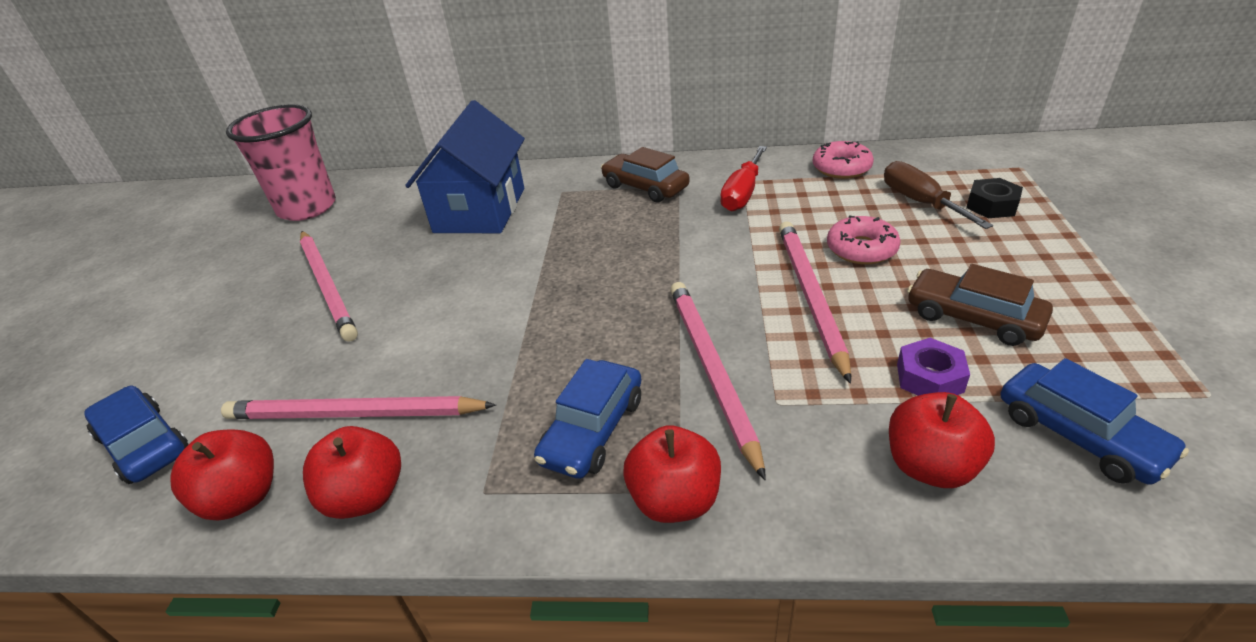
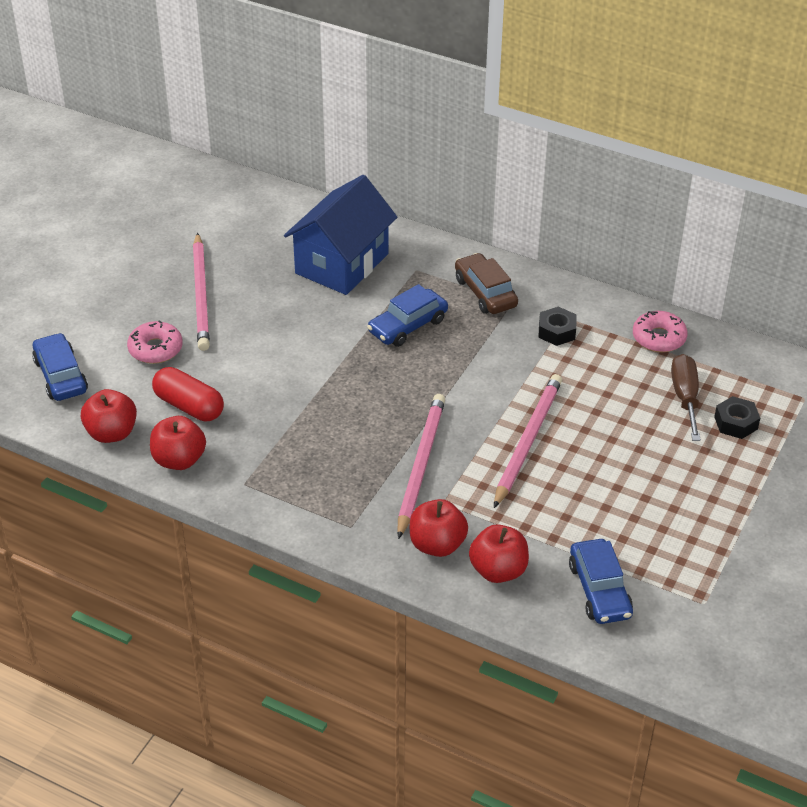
camera: 20 degrees right, 5 degrees up
pink pencil [221,396,496,419] -> red capsule [152,367,224,421]
pink cup [226,105,336,221] -> none
blue car [534,359,641,479] -> blue car moved to [367,284,448,347]
red apple [623,426,721,523] -> red apple moved to [410,499,468,557]
red screwdriver [720,146,767,212] -> black nut [538,307,577,346]
pink donut [827,215,901,264] -> pink donut moved to [127,320,183,364]
purple nut [897,338,970,396] -> none
brown car [907,264,1053,346] -> none

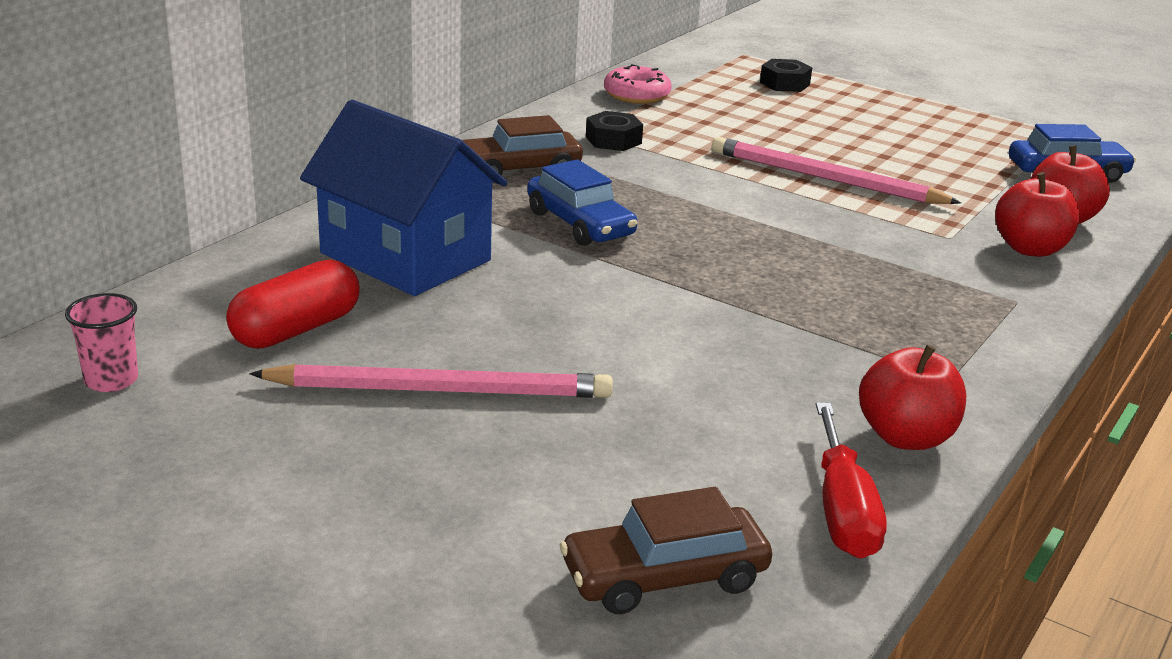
camera: 85 degrees left, 15 degrees down
blue car [32,333,88,401] -> brown car [560,487,772,614]
red apple [81,389,137,443] -> red screwdriver [816,402,887,558]
pink donut [127,320,183,364] -> none
red capsule [152,367,224,421] -> red capsule moved to [226,259,360,349]
pink pencil [397,394,445,539] -> none
brown screwdriver [671,354,701,441] -> none
none -> pink cup [65,293,138,392]

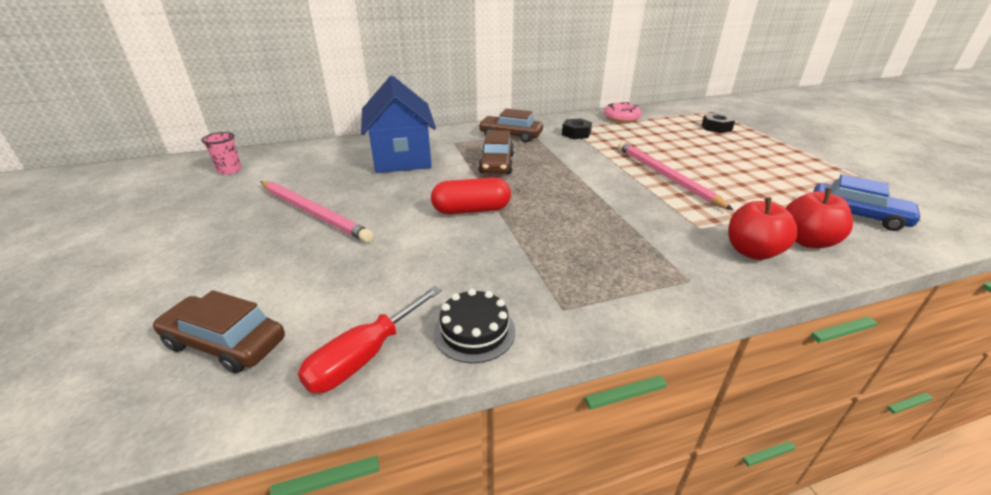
camera: 40 degrees right, 5 degrees up
red capsule [226,259,360,349] -> red capsule moved to [431,177,511,214]
blue car [527,159,638,246] -> brown car [478,130,514,174]
red apple [859,344,966,450] -> black cake [434,289,516,363]

